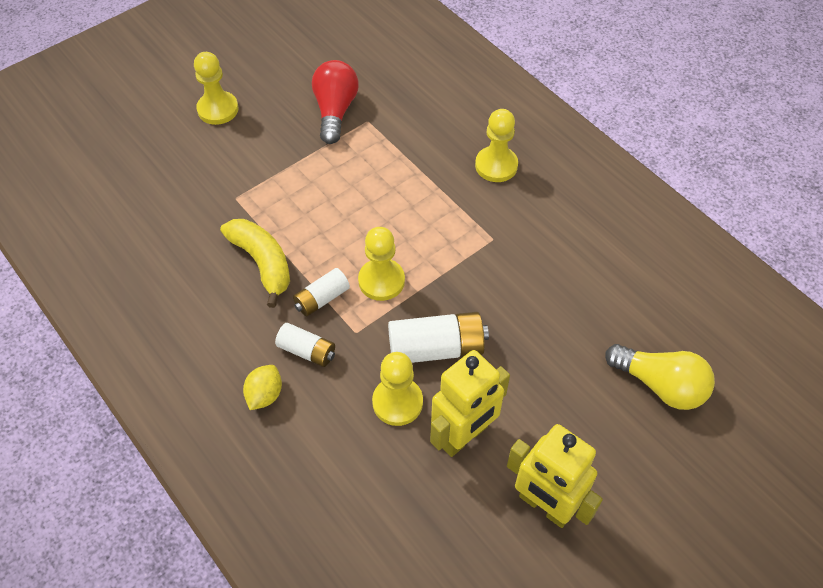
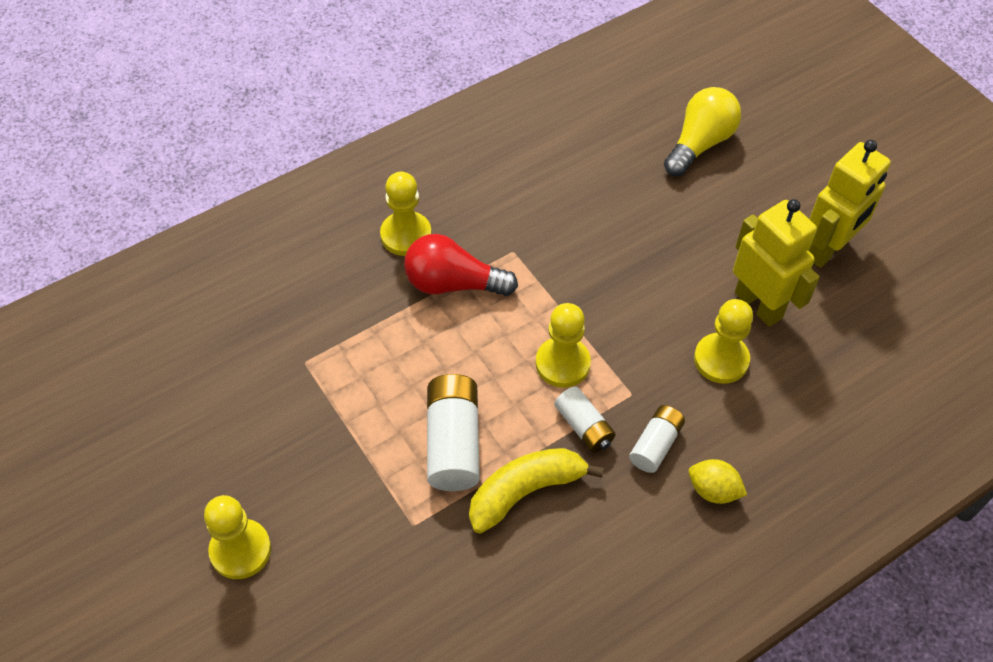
camera: 85 degrees left, 0 degrees up
red light bulb [312,60,359,144] -> red light bulb moved to [404,234,518,296]
white battery [388,312,489,363] -> white battery moved to [427,374,480,491]

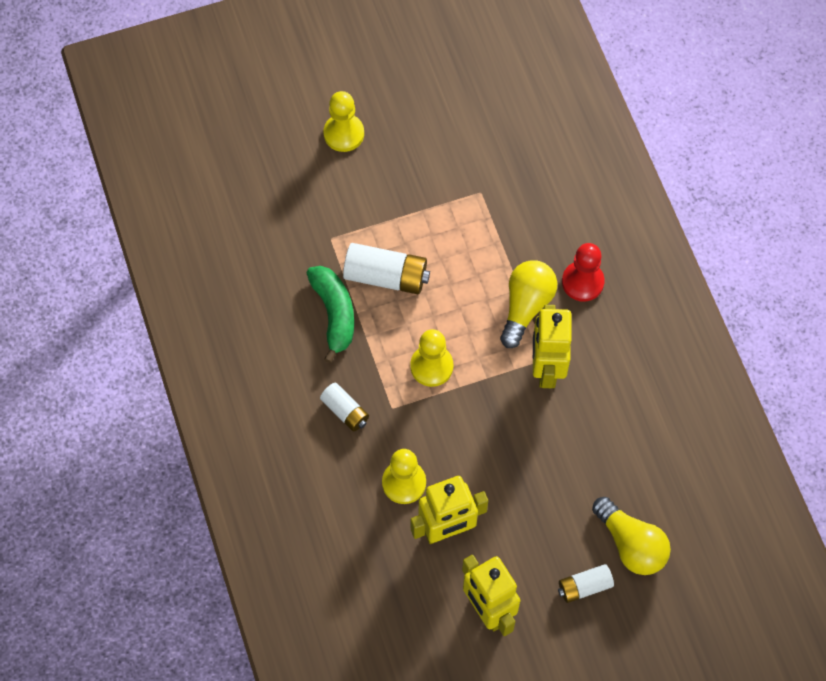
camera: 105 degrees right, 10 degrees up
yellow pawn [380,172,432,256] -> red pawn [562,243,605,302]
red light bulb [404,234,518,296] -> yellow light bulb [500,260,557,348]
yellow banana [469,448,604,534] -> green banana [307,266,354,363]
white battery [555,386,616,453] -> white battery moved to [558,564,614,603]
yellow lemon [689,459,747,504] -> none
none -> yellow robot [533,305,572,388]

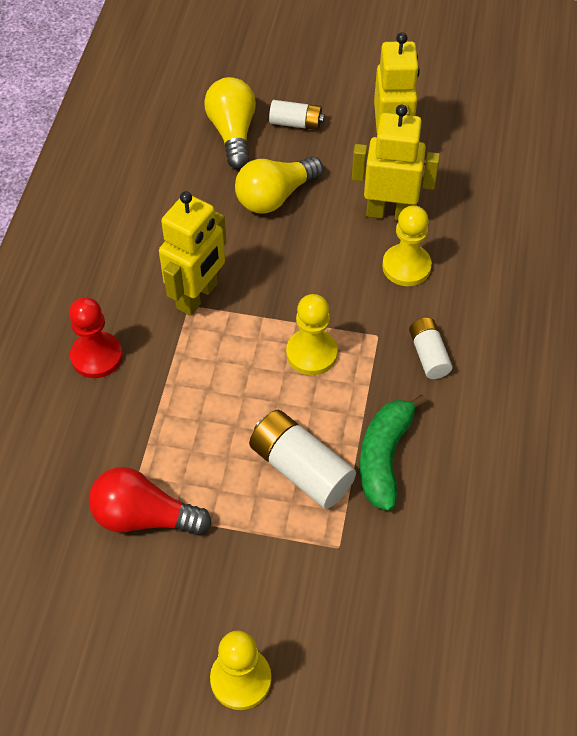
camera: 150 degrees left, 10 degrees down
yellow light bulb [500,260,557,348] -> yellow light bulb moved to [235,156,323,214]
none -> red light bulb [88,467,212,535]

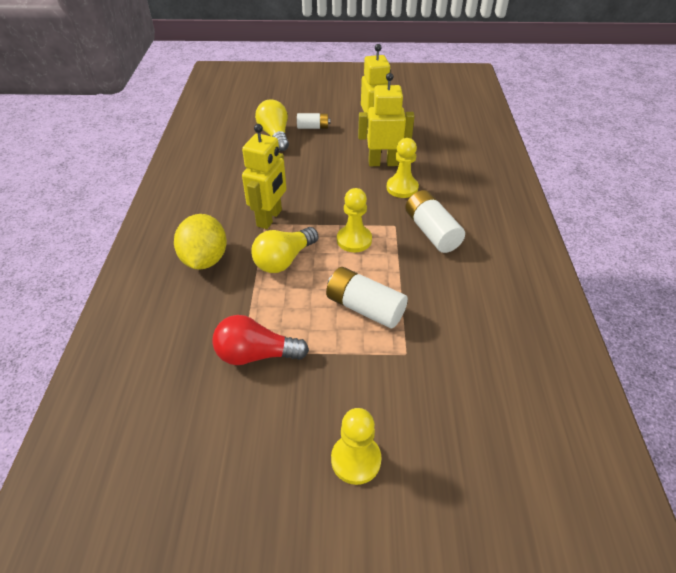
camera: 10 degrees left, 10 degrees down
red pawn [69,297,123,378] -> yellow lemon [174,214,227,270]
yellow light bulb [235,156,323,214] -> yellow light bulb moved to [252,227,318,273]
green banana [360,394,427,511] -> none
white battery [409,318,453,379] -> white battery [405,190,465,253], size x1.66

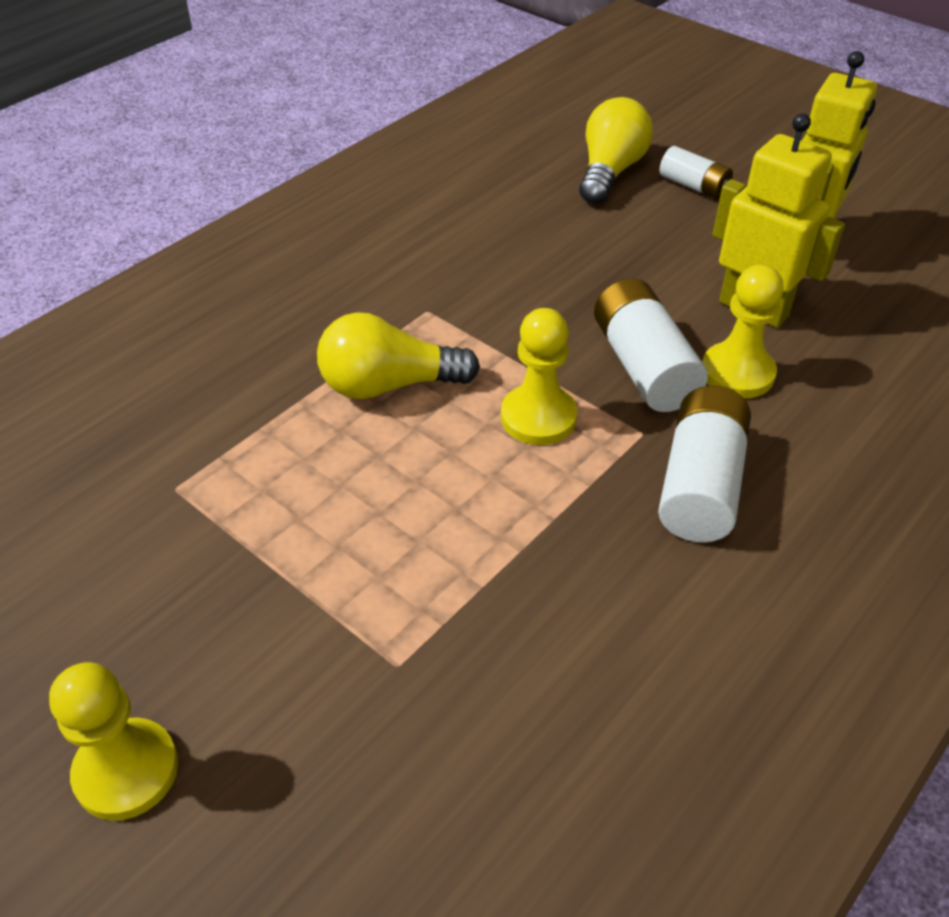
camera: 40 degrees right, 0 degrees up
yellow lemon [174,214,227,270] -> none
red light bulb [212,315,309,365] -> none
yellow robot [242,124,286,229] -> none
white battery [326,267,408,328] -> white battery moved to [594,278,708,412]

